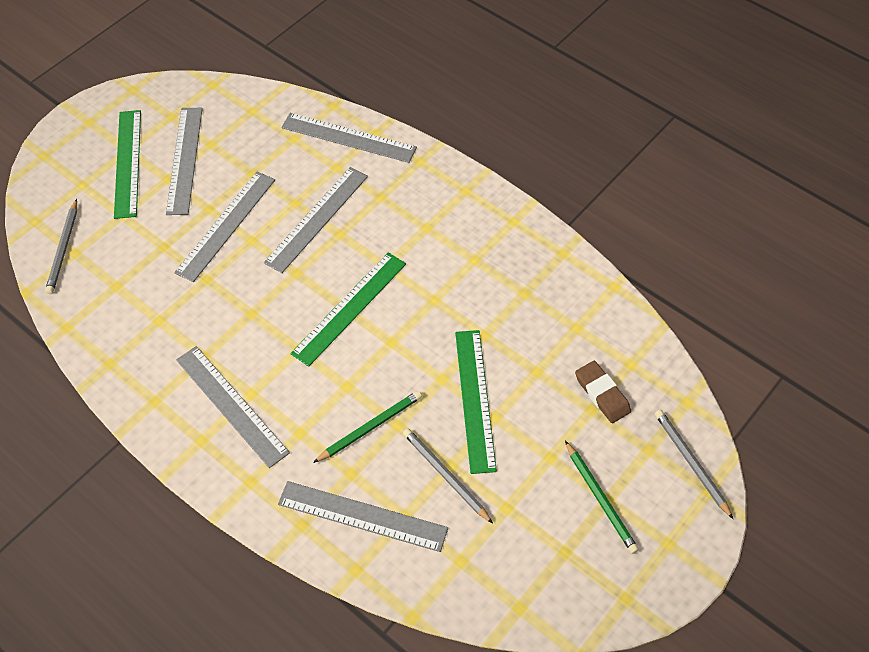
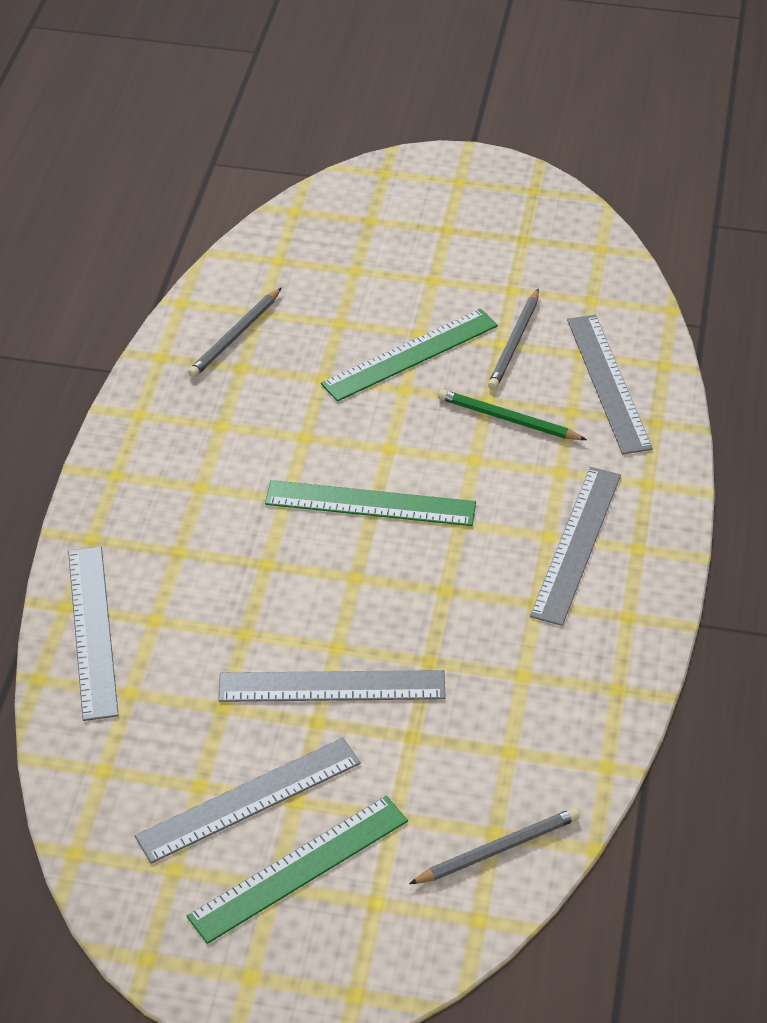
camera: 120 degrees left, 10 degrees down
grey ruler [264,167,368,273] -> none
green pencil [565,441,639,554] -> none
brown eraser [575,361,631,423] -> none
grey pencil [655,410,733,519] -> grey pencil moved to [188,288,281,378]

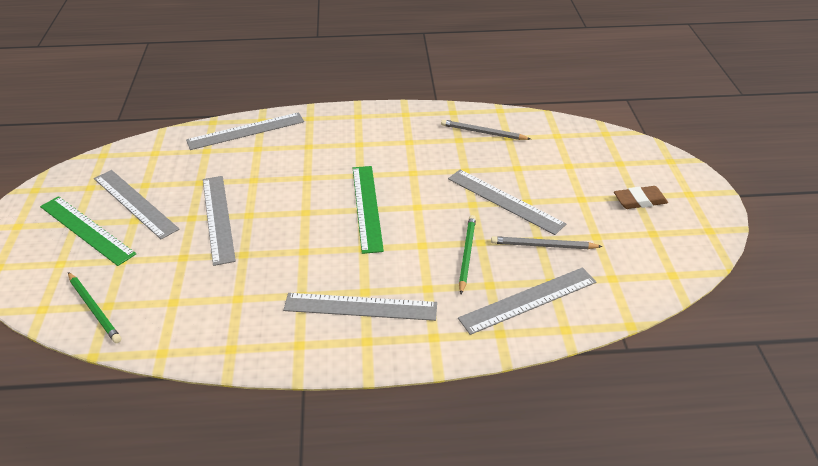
camera: 75 degrees right, 5 degrees down
green ruler [321,309,498,402] -> grey ruler [448,170,566,235]
grey pencil [409,808,580,884] -> green pencil [68,272,121,343]
none -> brown eraser [614,186,668,209]

